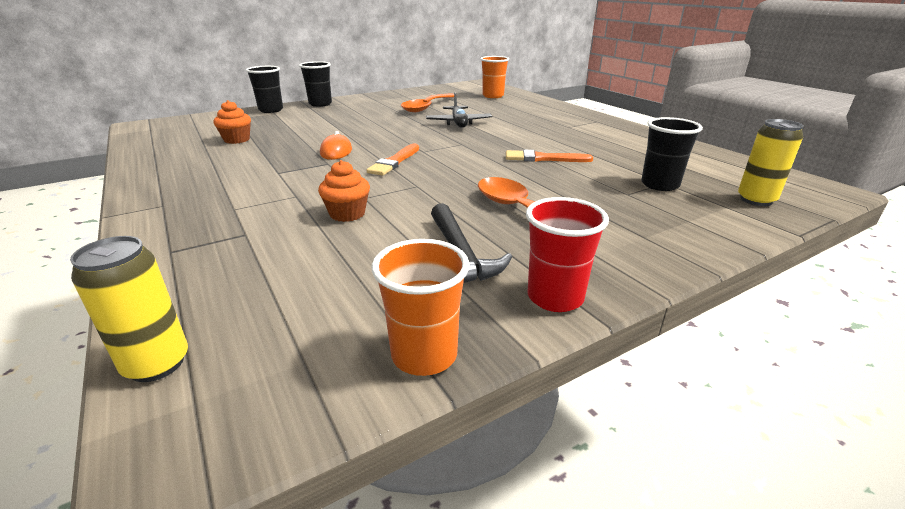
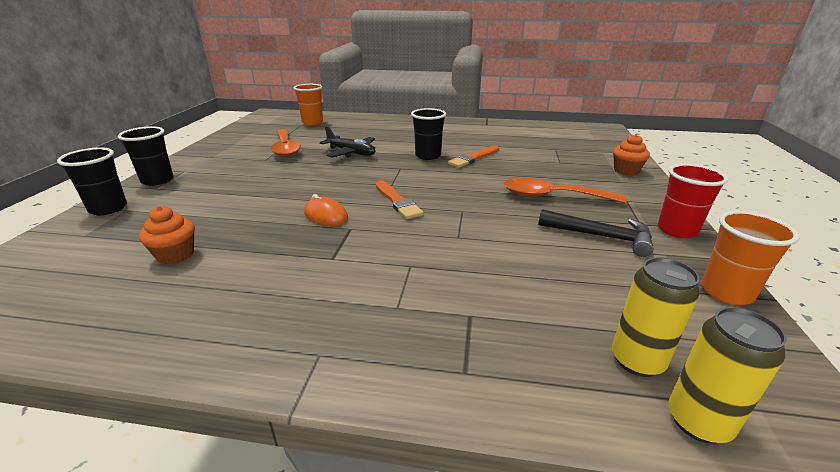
camera: 50 degrees left, 0 degrees up
orange cupcake [318,160,370,222] -> orange cupcake moved to [613,134,650,176]
black cup [641,117,703,191] -> black cup moved to [411,108,446,160]
yellow can [738,119,804,206] -> yellow can moved to [612,257,700,377]

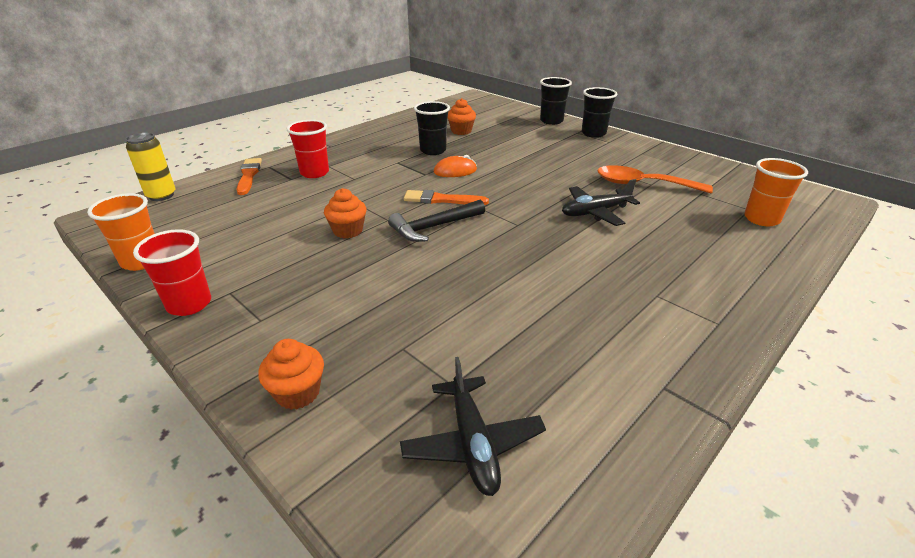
camera: 125 degrees right, 5 degrees up
black cup [411,108,446,160] -> black cup moved to [414,101,450,155]
orange brush [448,146,499,168] -> orange brush moved to [236,158,262,195]
orange spoon [504,178,627,203] -> none
black hammer [538,209,654,257] -> black hammer moved to [388,200,485,242]
yellow can [612,257,700,377] -> none
none -> red cup [287,120,329,178]
none -> orange cupcake [324,188,367,239]
none -> black plane [400,357,546,496]

